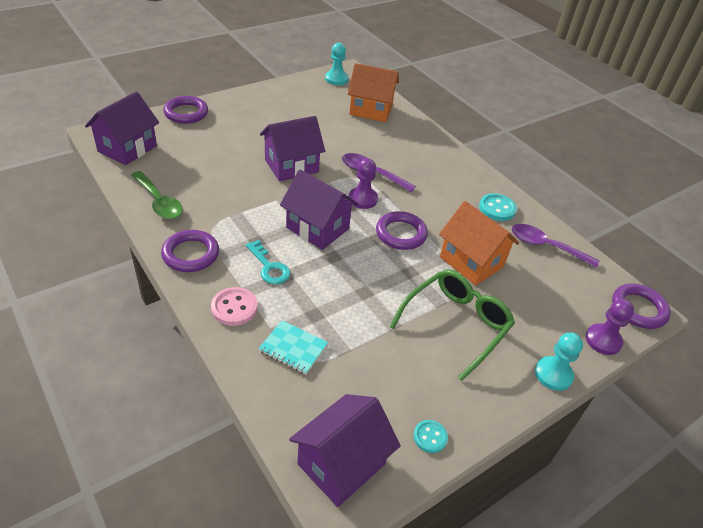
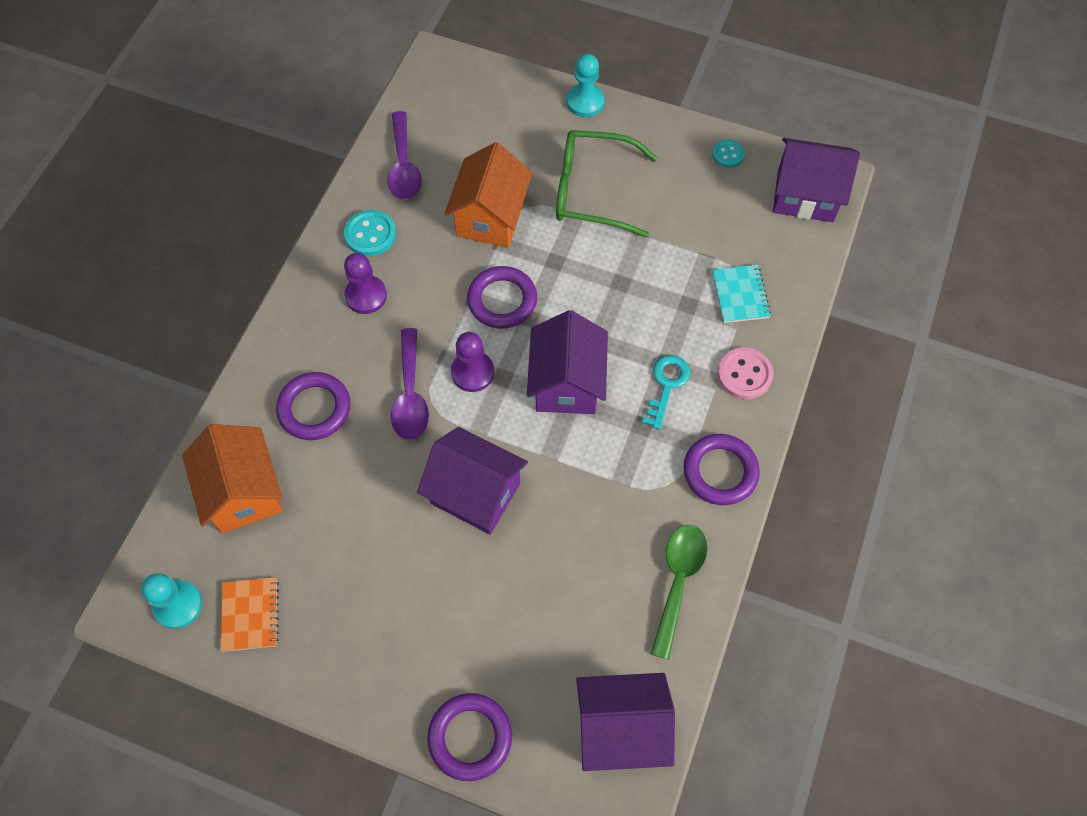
camera: 120 degrees left, 20 degrees up
purple pawn [585,299,634,355] -> purple pawn moved to [344,253,387,314]
purple ring [612,283,671,329] -> purple ring moved to [276,372,350,440]
none -> orange notebook [220,577,279,652]

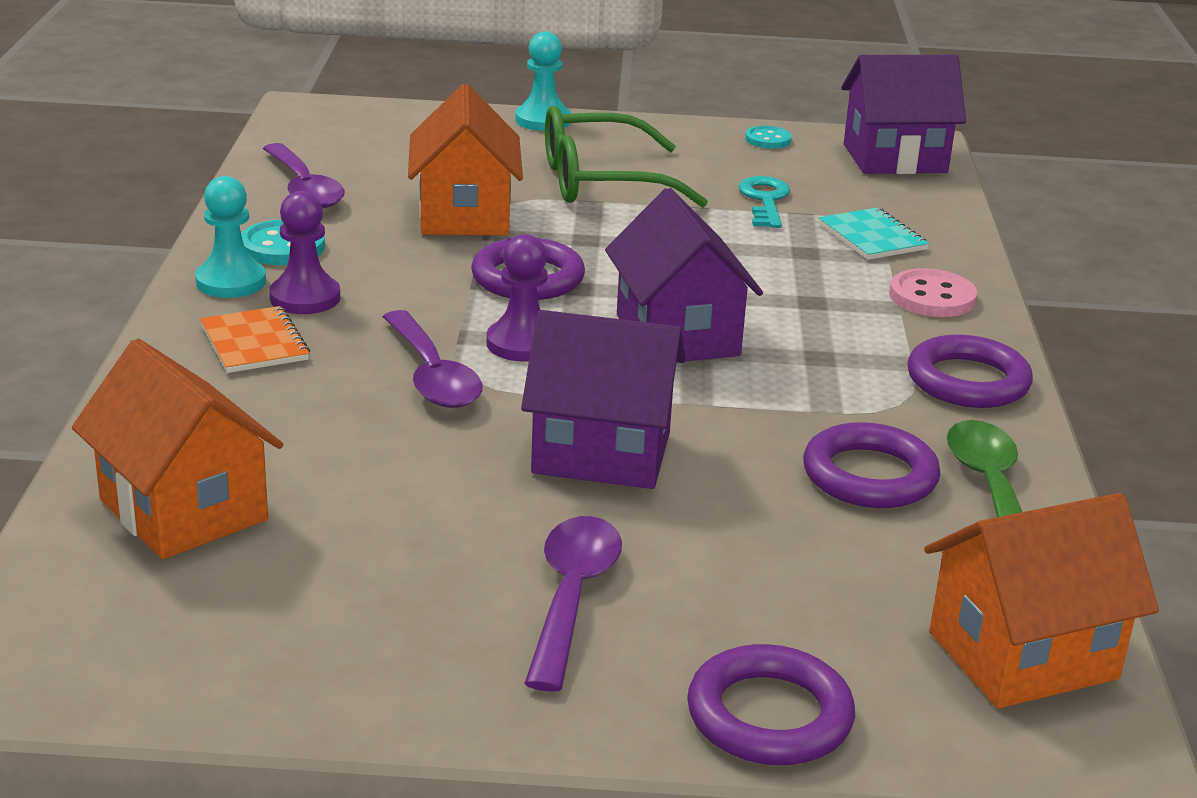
camera: 20 degrees left, 35 degrees down
turquoise pawn [141,573,202,629] -> turquoise pawn moved to [195,176,266,298]
orange notebook [220,577,279,652] -> orange notebook moved to [200,306,310,373]
purple ring [276,372,350,440] -> purple ring moved to [803,422,941,508]
purple house [576,673,675,771] -> orange house [924,493,1159,708]
turquoise key [642,355,690,429] -> turquoise key moved to [738,176,791,228]
none -> purple spoon [524,516,622,692]

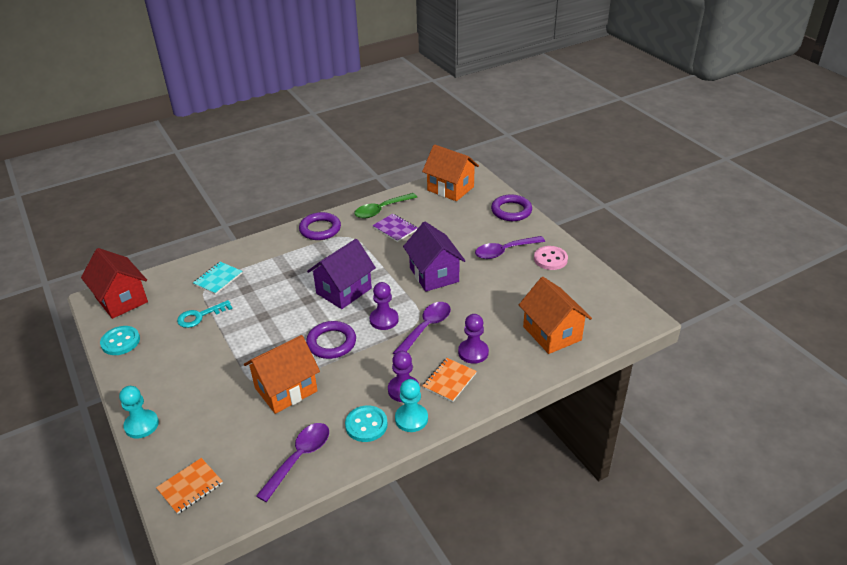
camera: 120 degrees left, 10 degrees up
orange house [72,339,283,559] -> orange house turned 45 degrees counterclockwise [519,277,592,354]
green glasses [545,106,708,207] -> none
turquoise button [745,126,792,149] -> turquoise button [100,326,140,355], size x1.55
purple ring [803,422,941,508] -> purple notebook [372,214,417,242]
purple house [841,55,966,174] -> red house [81,248,148,319]
pink button [889,268,977,317] -> pink button moved to [534,246,568,270]
none -> orange notebook [156,458,223,514]
none -> purple pawn [458,314,489,364]

